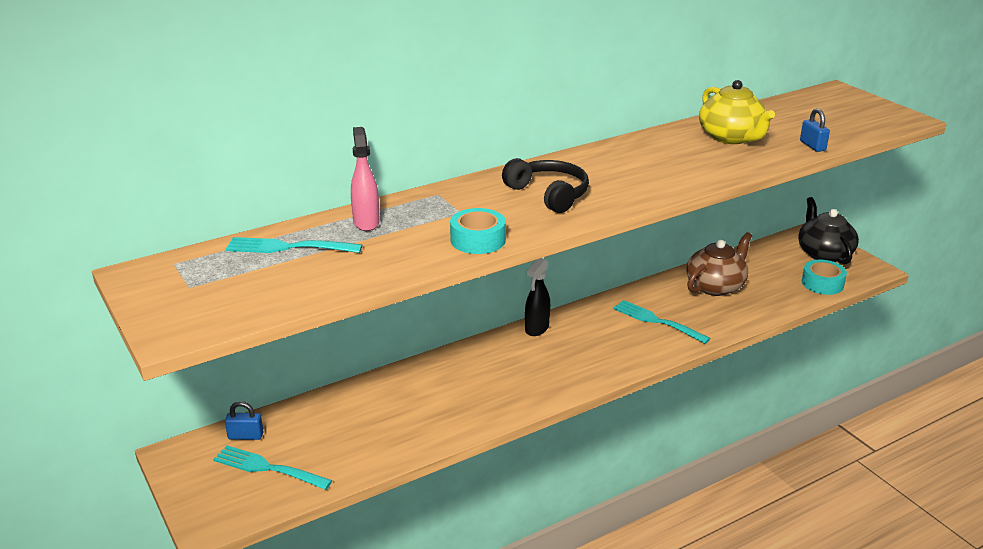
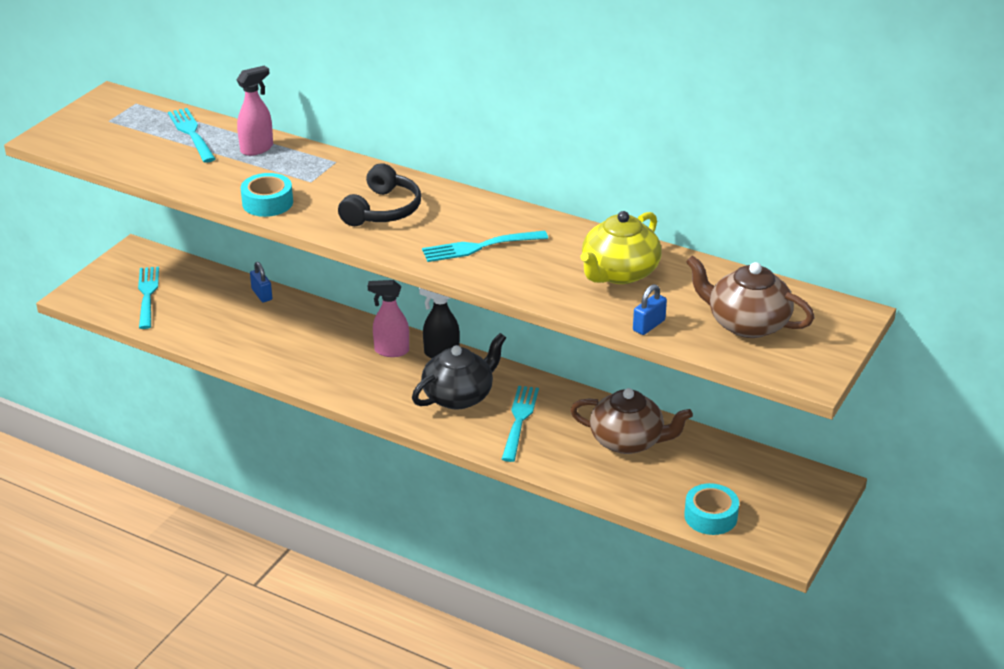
camera: 60 degrees right, 5 degrees up
blue padlock [225,401,263,440] -> blue padlock moved to [250,262,272,302]
black teapot [798,197,859,264] -> black teapot moved to [412,333,506,410]
none -> pink spray bottle [368,280,409,357]
none -> turquoise fork [422,231,548,262]
none -> brown teapot [686,255,815,338]

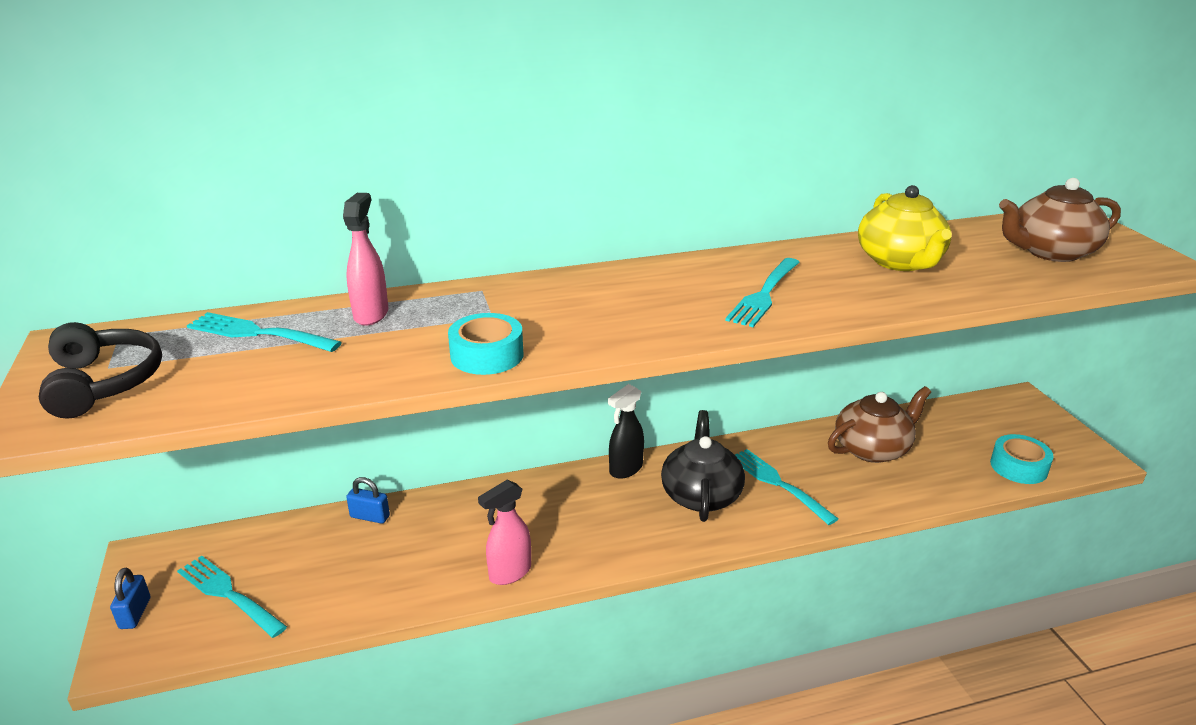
camera: 45 degrees left, 5 degrees down
black headphones [338,163,421,226] -> black headphones moved to [39,322,162,419]
pink spray bottle [368,280,409,357] -> pink spray bottle moved to [478,480,531,585]
blue padlock [633,284,667,335] -> blue padlock moved to [110,568,150,629]

